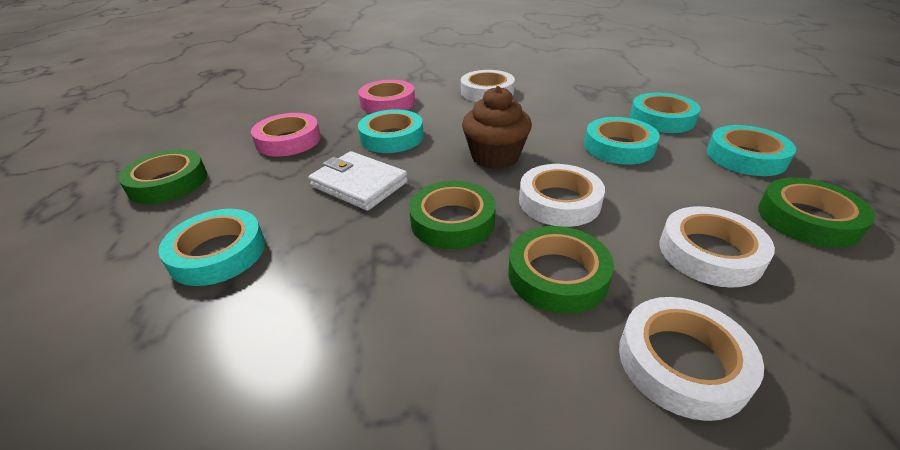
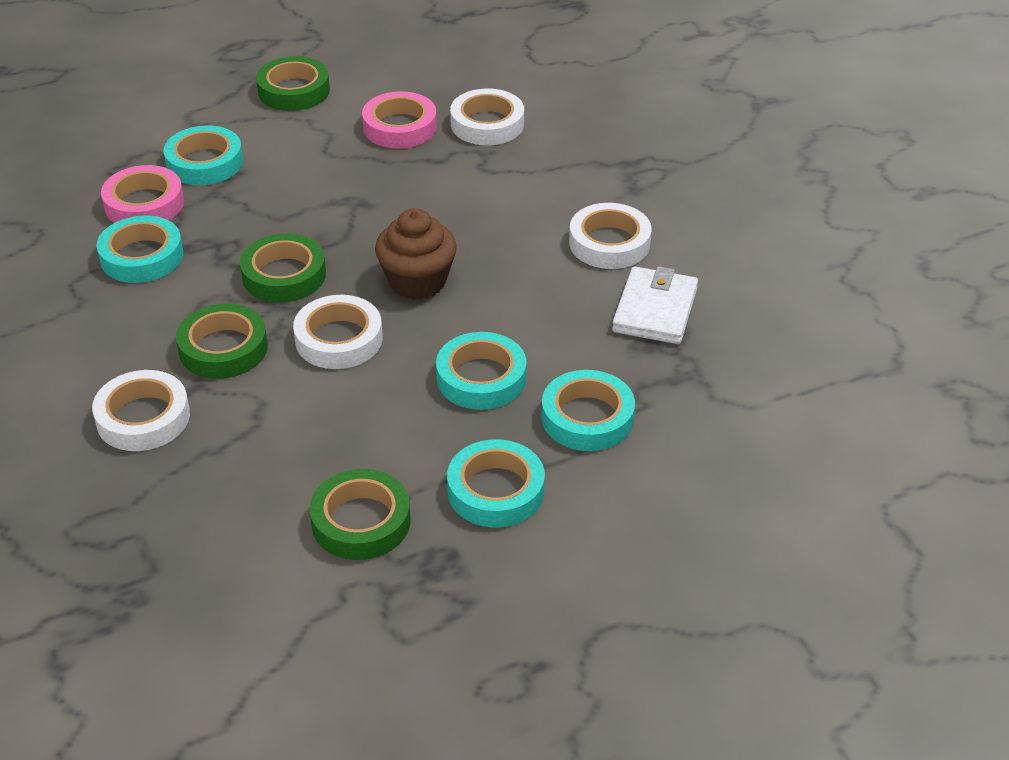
camera: 70 degrees right, 5 degrees up
white wallet [309,151,408,211] -> white wallet moved to [612,266,698,344]
pink tape [358,80,415,114] -> pink tape moved to [101,165,184,223]
turquoise tape [358,109,424,153] -> turquoise tape moved to [97,215,183,283]
white tape [660,206,775,288] -> white tape moved to [450,89,524,145]

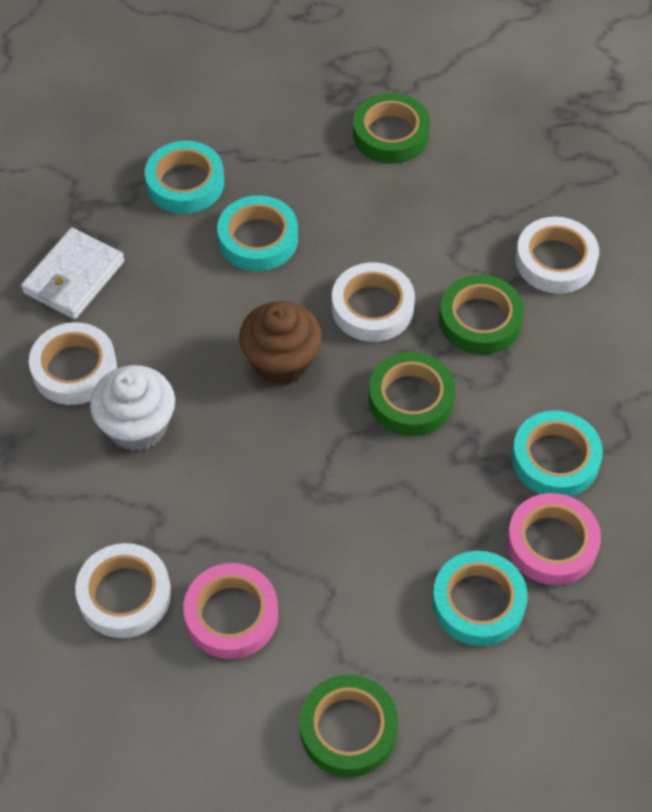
camera: 165 degrees left, 15 degrees up
turquoise tape [447,439,545,528] -> none
none -> white cupcake [90,365,175,451]

